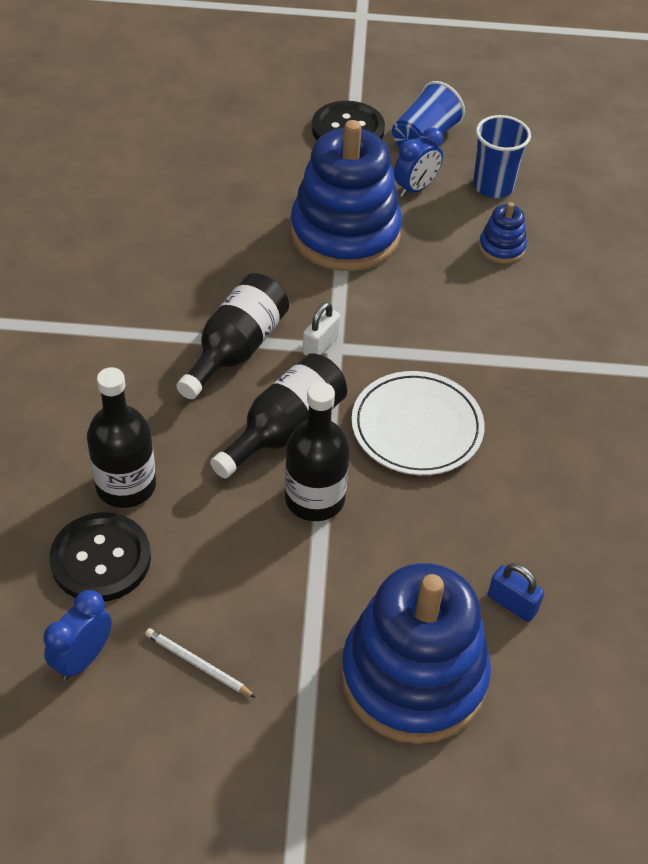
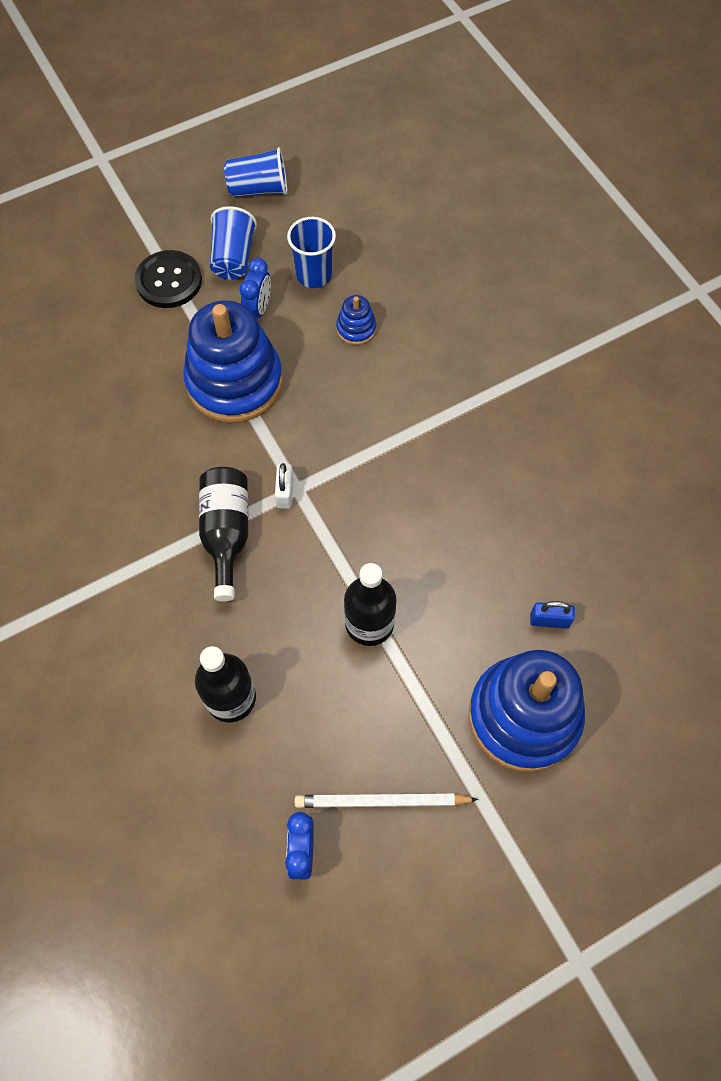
camera: 30 degrees left, 15 degrees up
black button [50,512,151,602] -> none
white pencil [145,628,256,698] -> white pencil [295,794,478,808], size x1.72
black bottle [210,353,347,478] -> none
white plate [351,371,485,475] -> none
none -> blue cup [224,147,287,197]

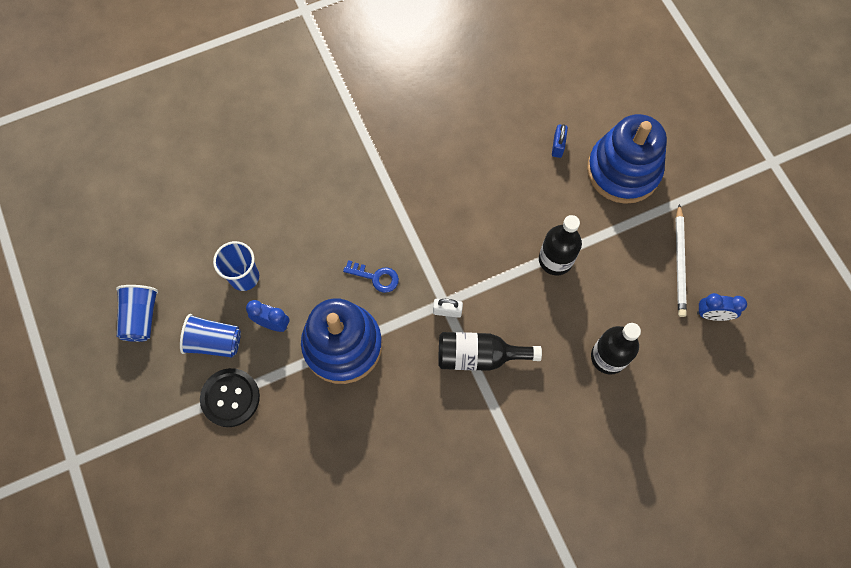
camera: 85 degrees left, 5 degrees up
blue stacking toy [336,295,376,345] -> none
none -> blue key [343,260,399,293]

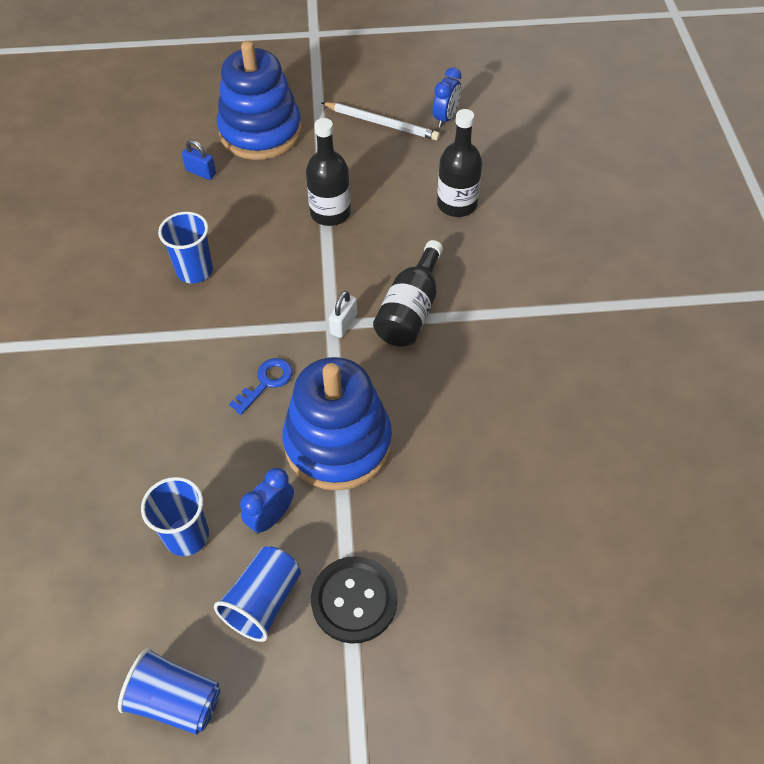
camera: 70 degrees left, 15 degrees down
none -> blue cup [158,212,213,283]

